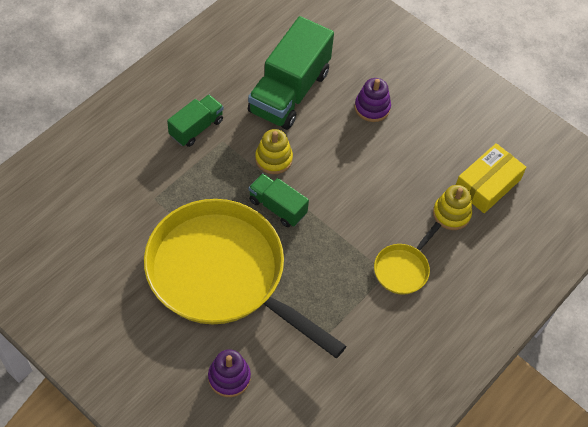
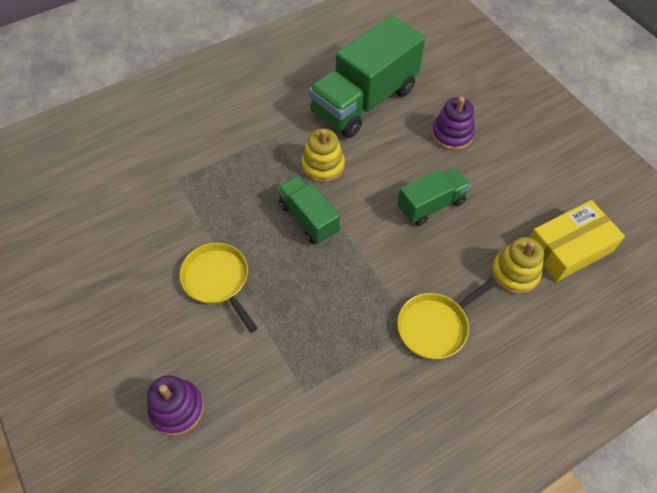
camera: 20 degrees right, 0 degrees up
yellow pan [144,199,346,358] -> yellow pan [179,243,258,333], size x0.41
green truck [167,95,224,147] -> green truck moved to [397,168,471,226]

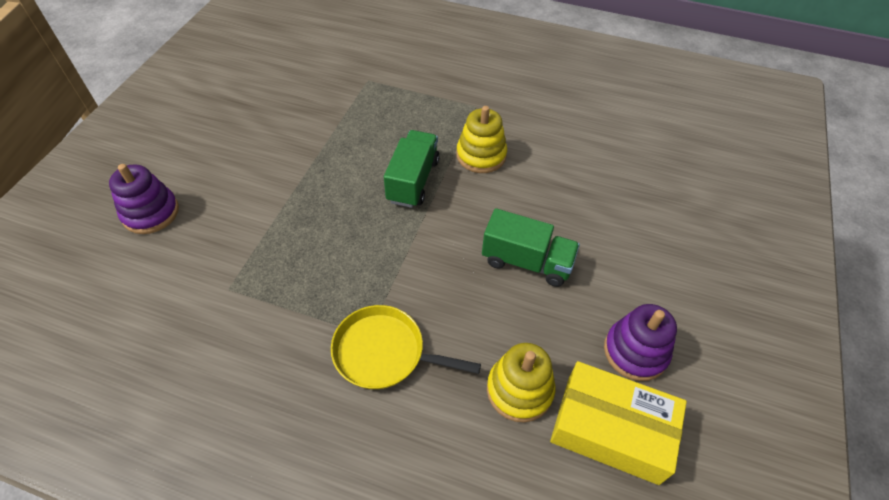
camera: 50 degrees right, 5 degrees down
yellow pan [179,243,258,333] -> none
green truck [309,15,425,138] -> none
purple stacking toy [432,97,475,150] -> purple stacking toy moved to [604,304,677,381]

